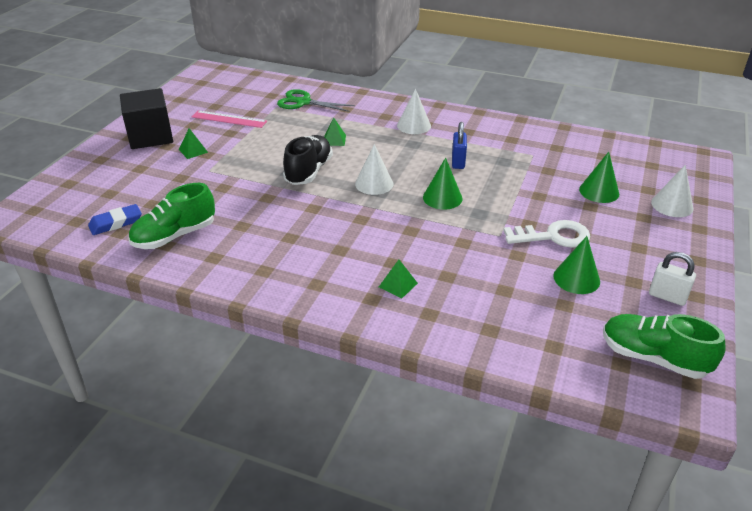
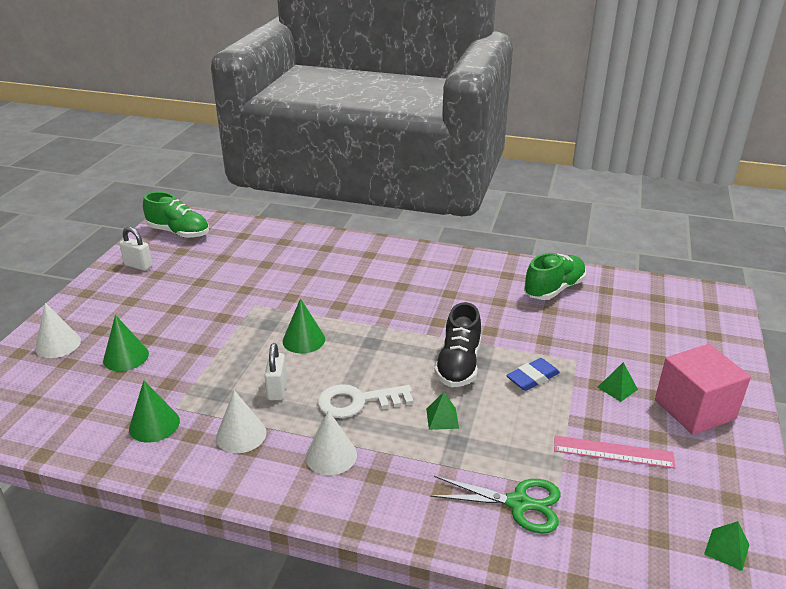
camera: 175 degrees right, 5 degrees down
blue eraser [88,204,142,235] -> blue eraser moved to [506,358,560,391]
black cube [120,88,173,149] -> pink cube [655,344,751,435]
white cone [355,144,393,195] -> white cone moved to [216,390,266,453]
green pyramid [379,260,418,299] -> green pyramid moved to [704,521,749,571]
blue padlock [452,122,467,169] -> white padlock [264,343,287,400]
white key [503,220,590,248] -> white key moved to [318,384,413,418]
green cone [553,236,600,294] -> green cone moved to [129,380,180,443]

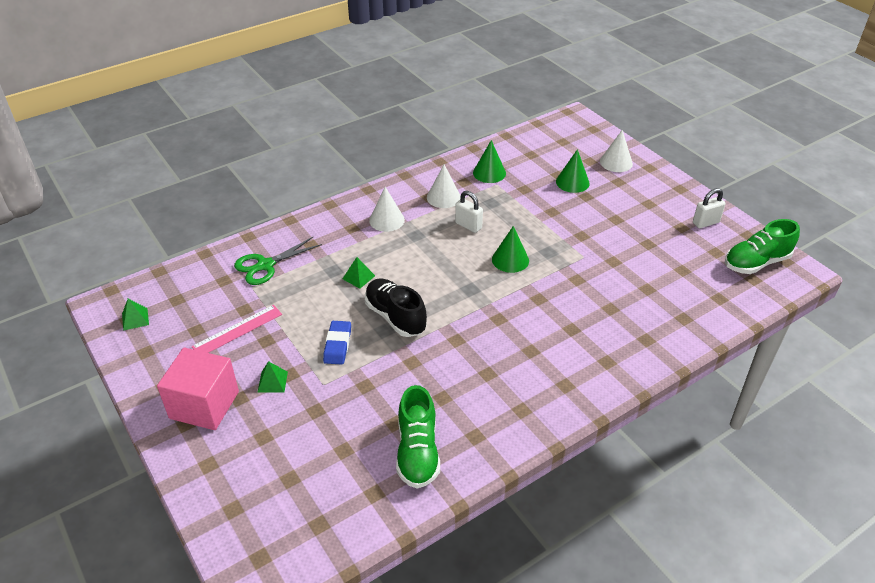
camera: 130 degrees right, 10 degrees up
white key [318,384,413,418] -> none

